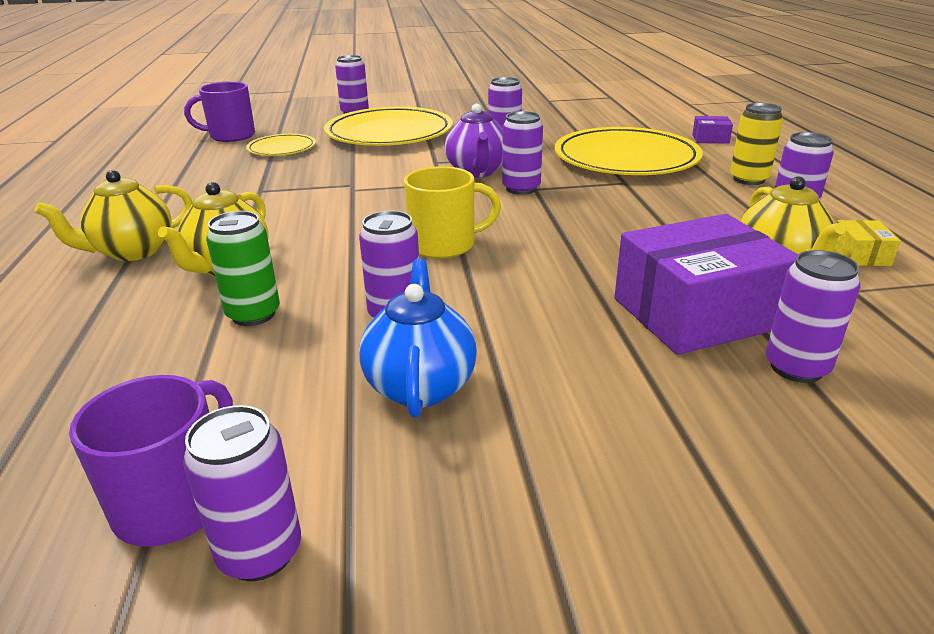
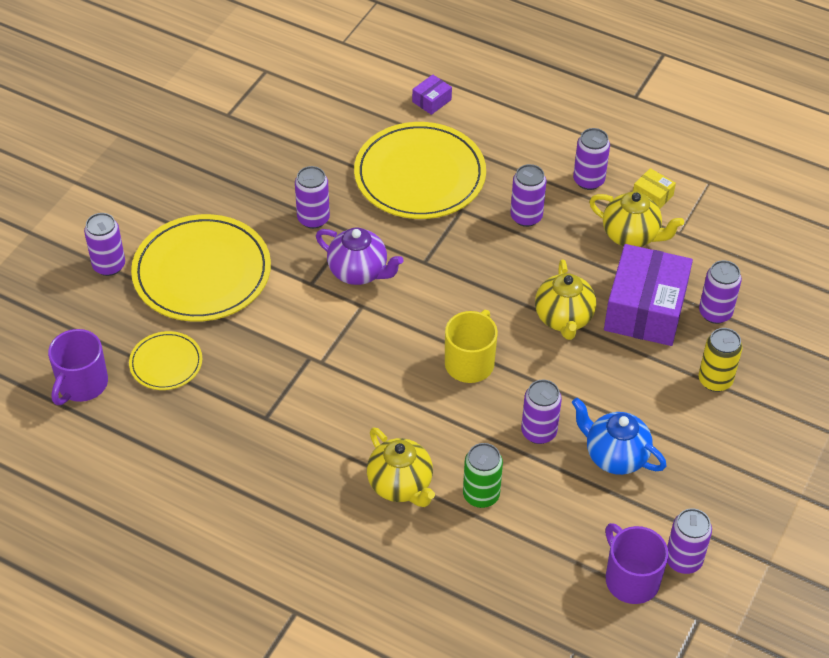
camera: 55 degrees left, 20 degrees up
yellow teapot [34,170,192,261] -> yellow teapot moved to [535,259,596,340]
purple can [502,111,543,195] -> purple can moved to [510,164,546,227]
yellow can [730,103,783,185] -> yellow can moved to [699,328,742,392]

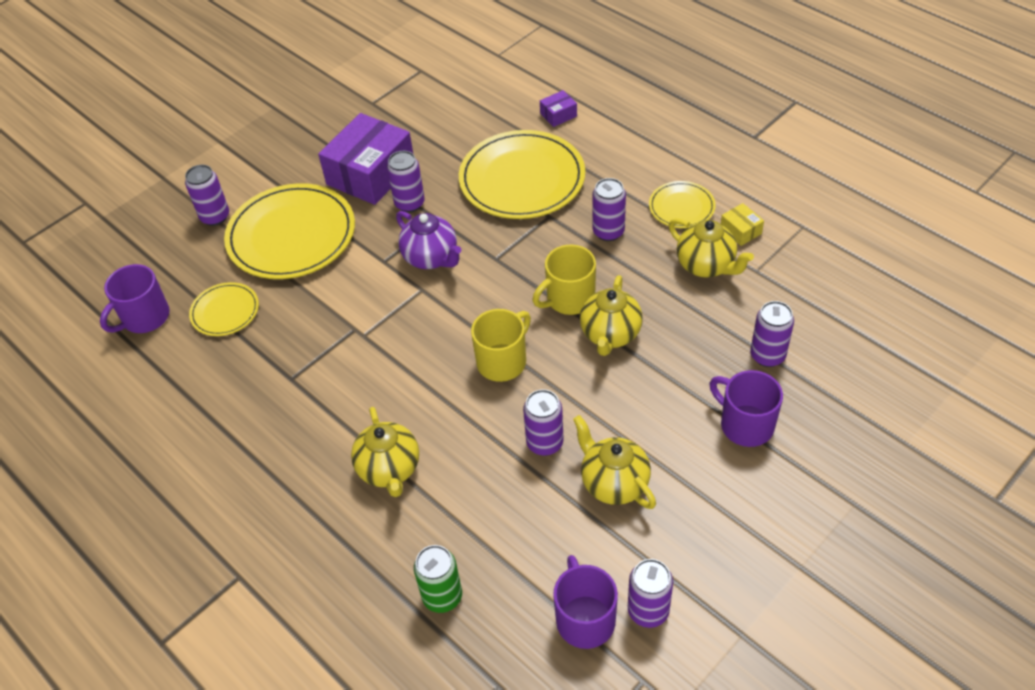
camera: 20 degrees right, 0 degrees up
green can [463,443,503,508] -> green can moved to [414,545,462,613]
blue teapot [572,398,667,475] -> yellow teapot [573,415,656,509]
purple can [573,128,610,190] -> yellow plate [649,181,716,228]
purple box [604,244,693,346] -> purple box moved to [318,113,413,205]
yellow can [699,328,742,392] -> purple mug [710,370,783,447]
none -> yellow mug [533,245,596,315]

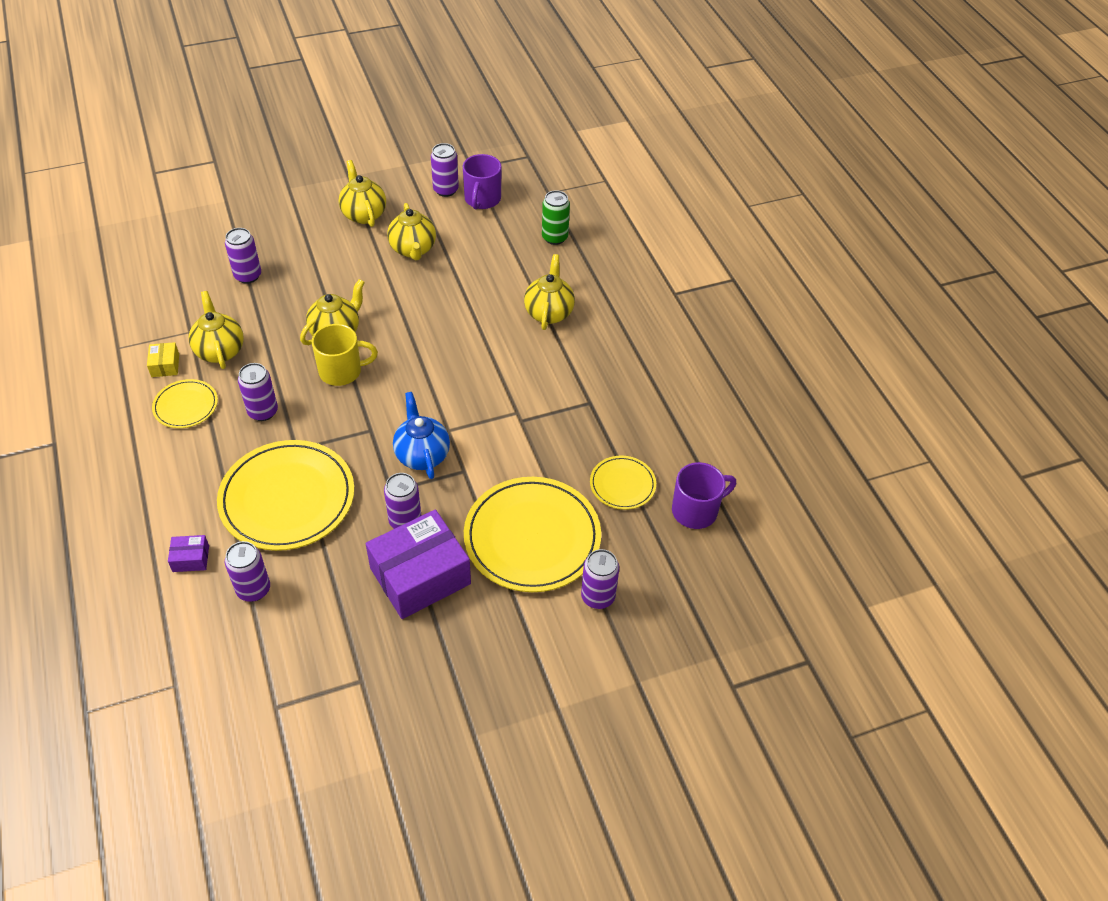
camera: 160 degrees left, 0 degrees up
purple teapot [396,211,461,269] -> blue teapot [393,392,450,479]
yellow mug [471,309,531,382] -> none
purple can [523,389,564,456] -> purple can moved to [225,541,270,602]
purple mug [710,370,783,447] -> none
none -> yellow teapot [339,160,386,227]

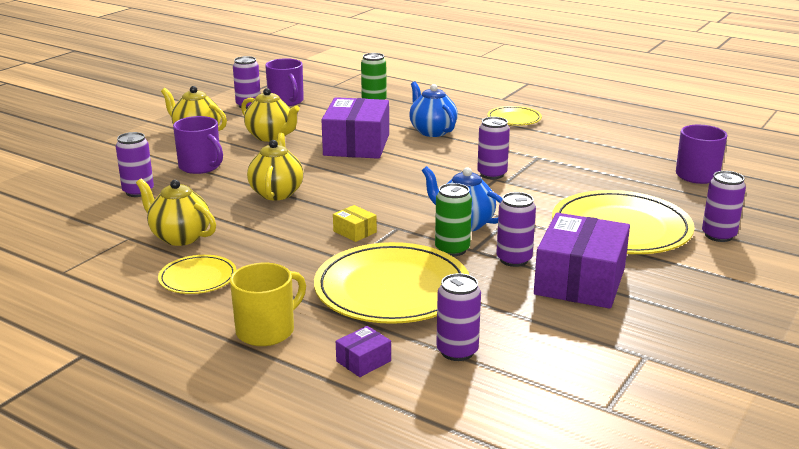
camera: 35 degrees left, 25 degrees down
yellow box [147,342,179,377] -> yellow box moved to [333,205,377,242]
purple can [238,363,278,421] -> purple can moved to [477,117,510,179]
yellow mug [312,324,378,386] -> yellow mug moved to [230,263,306,346]
yellow teapot [524,254,575,330] -> blue teapot [409,82,458,137]
yellow plate [590,456,656,510] -> yellow plate moved to [487,106,542,126]
none -> purple mug [173,116,223,174]
none -> purple box [322,97,389,159]
none -> green can [435,183,472,256]

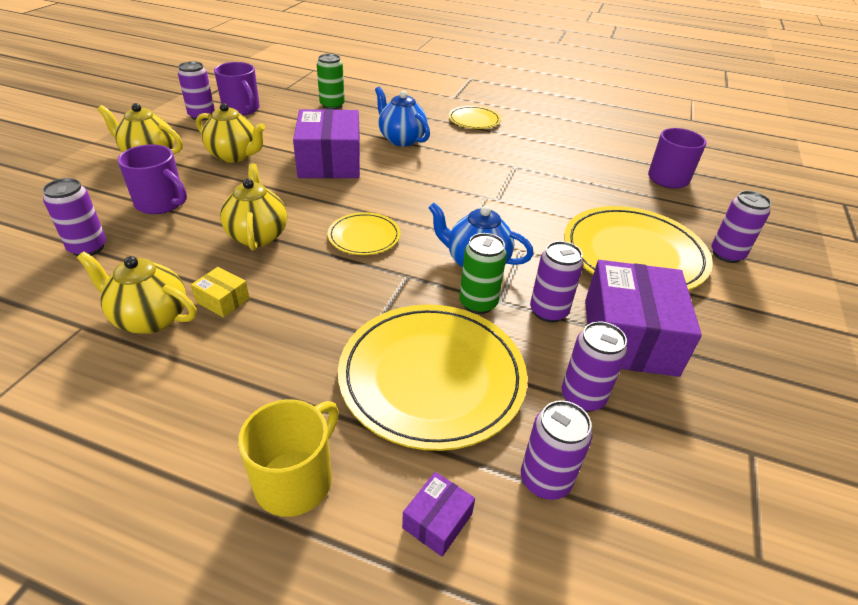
camera: 15 degrees left, 15 degrees up
yellow plate [158,255,237,294] -> yellow plate moved to [328,212,400,255]
yellow box [333,205,377,242] -> yellow box moved to [191,267,250,318]
purple can [477,117,510,179] -> purple can moved to [562,321,627,412]

